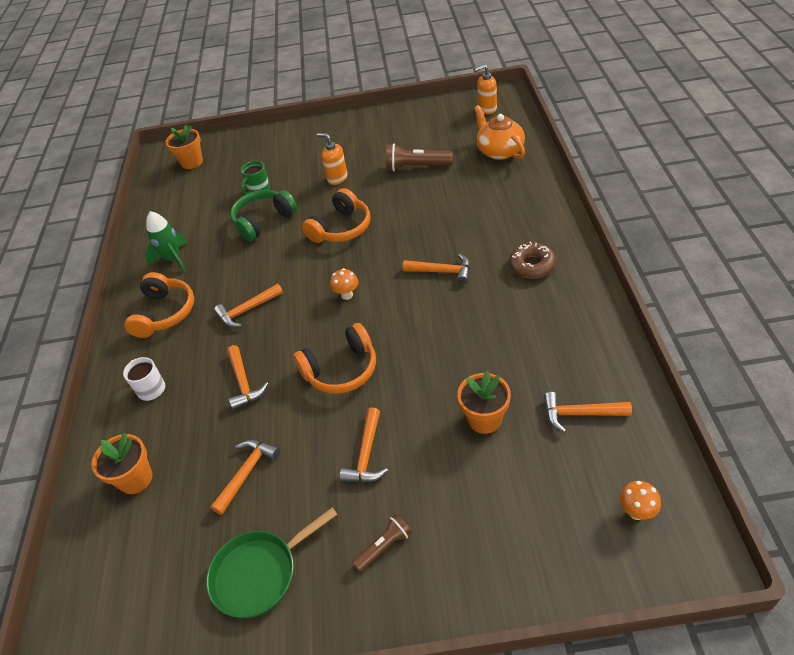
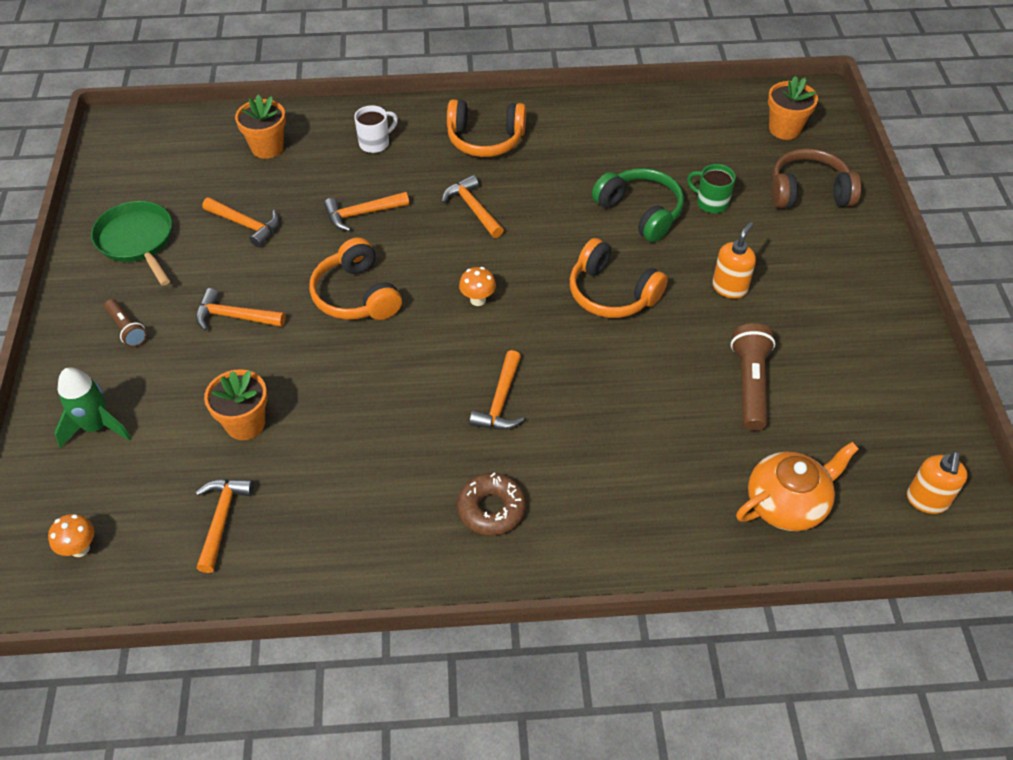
camera: 85 degrees right, 5 degrees up
green rocket [145,211,187,272] -> green rocket moved to [54,367,131,448]
orange soap dispenser [474,64,497,114] -> orange soap dispenser turned 150 degrees counterclockwise [907,451,968,514]
none -> brown headphones [771,148,861,208]

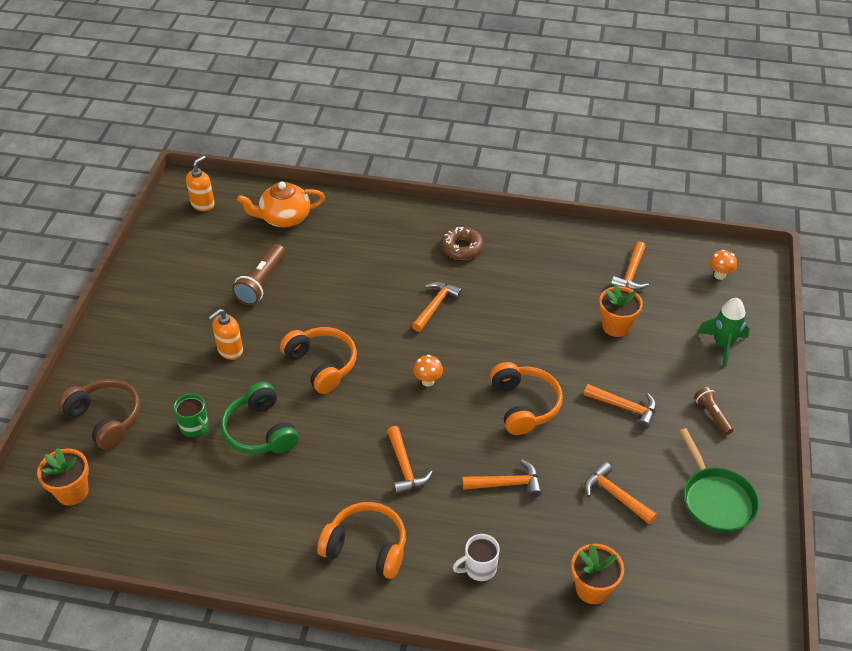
camera: 165 degrees left, 5 degrees down
brown headphones [771,148,861,208] -> brown headphones turned 150 degrees counterclockwise [58,379,140,450]

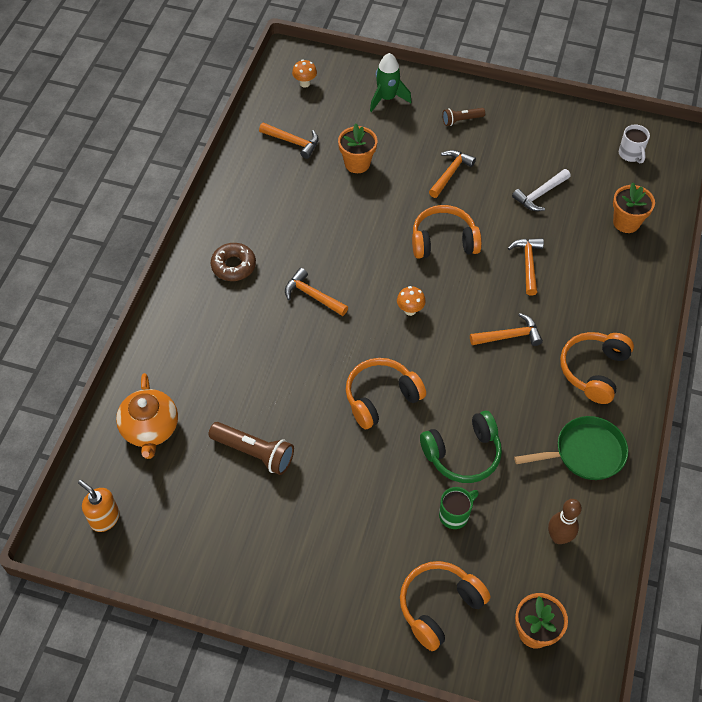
camera: 85 degrees left, 10 degrees up
brown headphones [58,379,140,450] -> orange headphones [400,561,490,651]
orange soap dispenser [208,309,243,360] -> none
white mug [452,534,500,581] -> white mug moved to [619,124,650,163]
orange hammer [585,461,657,524] -> white hammer [512,169,571,211]
green pan [679,428,759,533] -> green pan moved to [514,416,628,480]
none -> brown bowling pin [548,499,582,544]

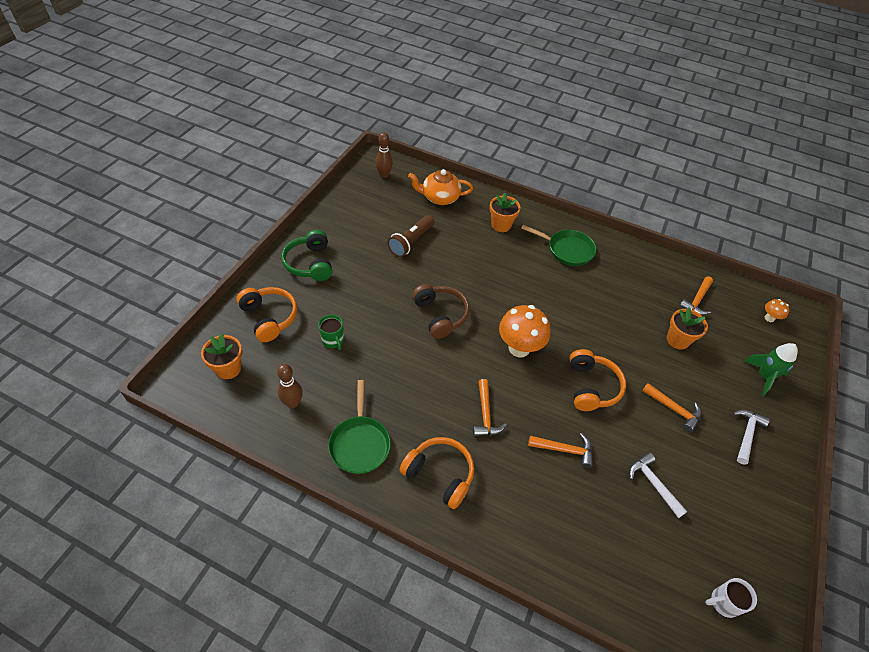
camera: 95 degrees right, 5 degrees down
orange soap dispenser [78,480,120,532] -> brown bowling pin [375,132,393,178]
brown donut [211,243,256,281] -> green pan [521,225,596,266]
orange hammer [285,268,348,316] -> none
orange headphones [346,358,426,429] -> brown headphones [412,284,470,339]
orange mushroom [397,286,426,316] -> orange mushroom [499,305,550,357], size x2.09
green headphones [420,411,502,483] -> green headphones moved to [281,230,332,281]
brown flashlight [442,108,485,126] -> white hammer [733,410,770,465]
orange flower pot [613,183,655,233] -> orange flower pot moved to [490,193,521,232]

